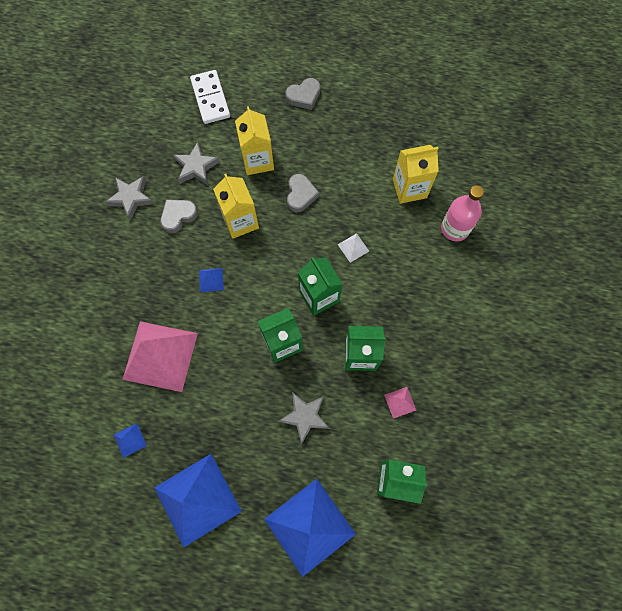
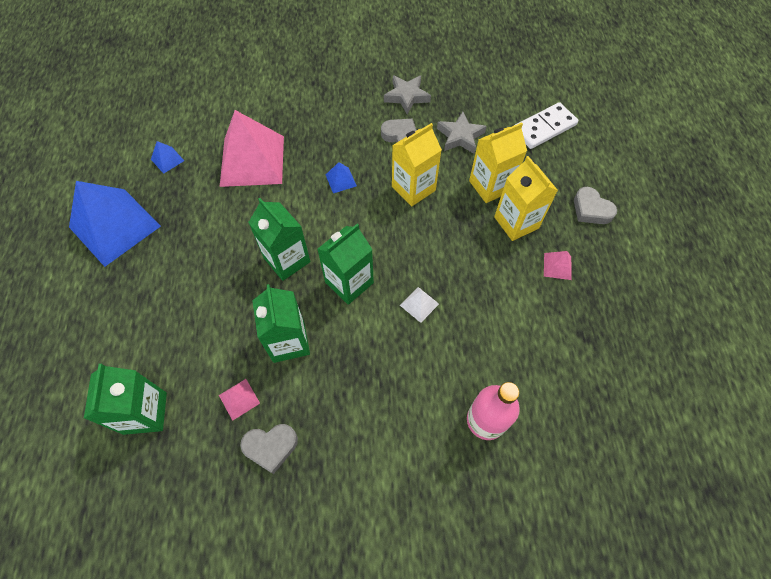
camera: 75 degrees right, 10 degrees down
blue pyramid [264,479,356,577] -> none
grey star [278,392,330,445] -> none
grey heart [287,174,319,212] -> grey heart moved to [240,424,298,474]
yellow carton [393,145,439,204] -> yellow carton moved to [494,156,558,241]
none -> pink pyramid [544,251,571,280]

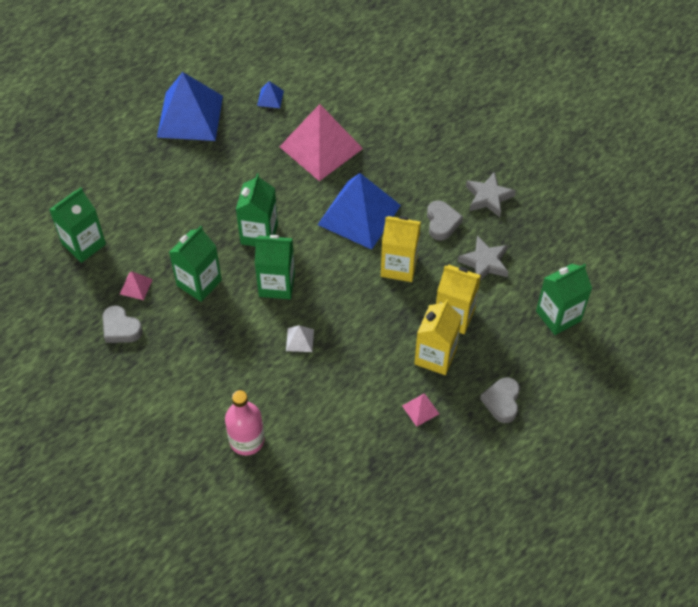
camera: 50 degrees right, 5 degrees down
blue pyramid [326,162,357,193] -> blue pyramid [318,173,401,250], size x2.49
white domino [515,102,578,149] -> green carton [536,264,592,335]

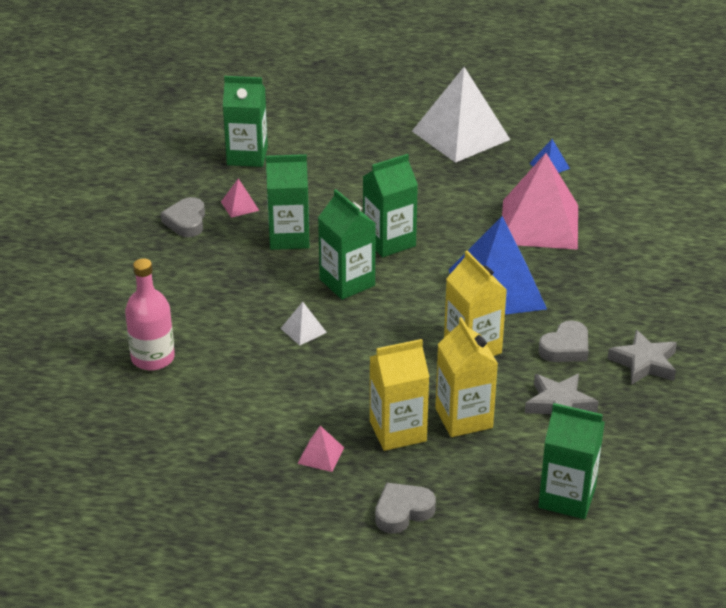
camera: 50 degrees right, 20 degrees down
blue pyramid [157,72,223,141] -> white pyramid [412,67,510,163]

